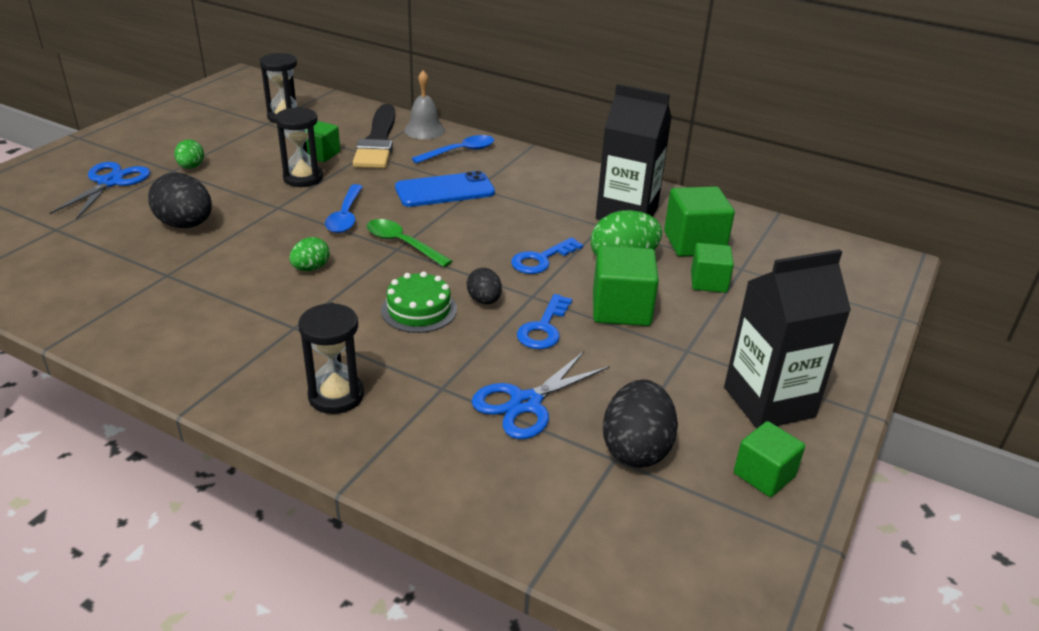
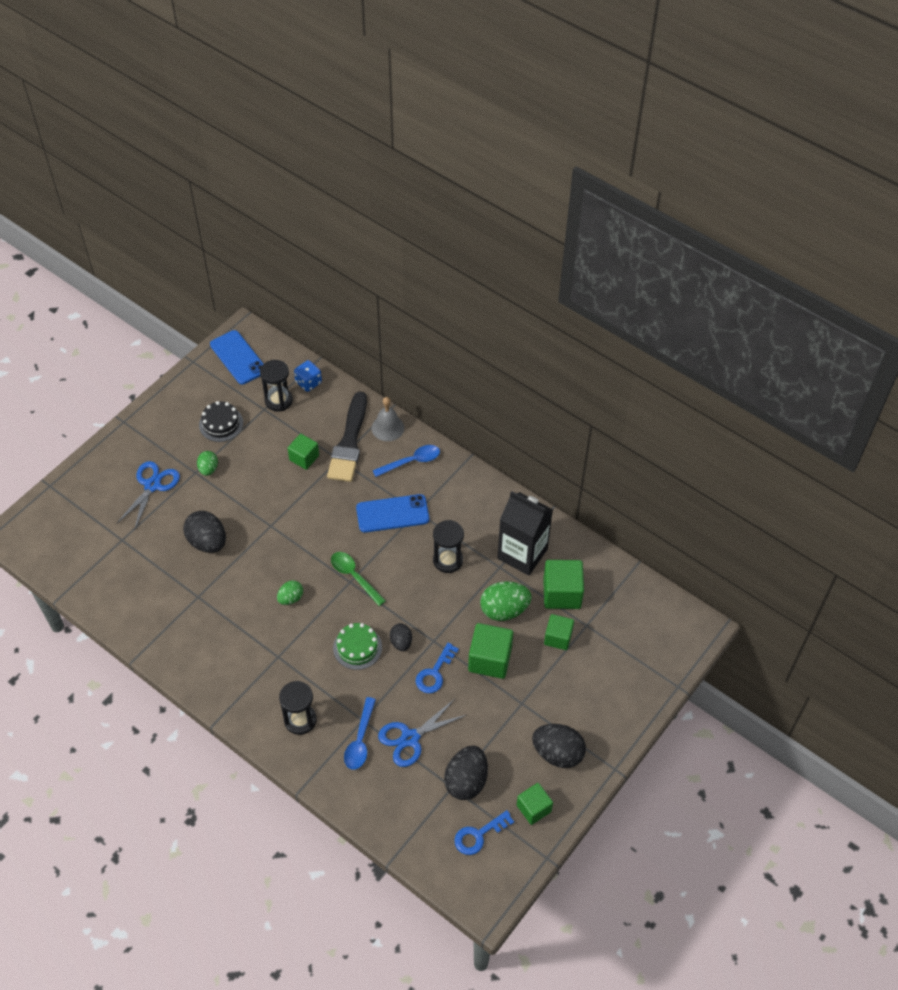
camera: 10 degrees right, 20 degrees up
black hourglass [275,107,323,187] -> black hourglass moved to [433,520,464,573]
blue spoon [325,184,363,233] -> blue spoon moved to [344,697,376,770]
blue key [511,237,583,274] -> blue key moved to [454,810,514,855]
black carton [724,249,851,429] -> black egg [532,724,586,768]
none -> black cake [199,401,243,442]
none -> blue phone [210,330,263,384]
none -> blue dice [294,360,322,392]

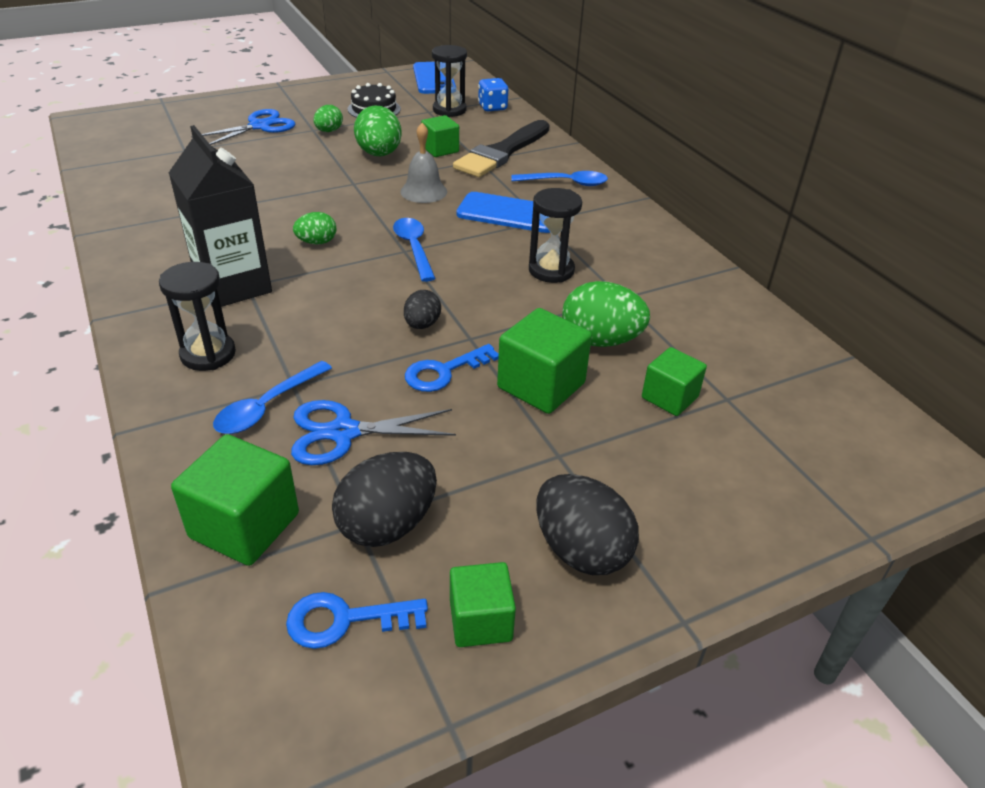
camera: 25 degrees right, 15 degrees down
black egg [183,511,226,553] -> none
green spoon [331,552,386,606] -> blue spoon [393,218,436,282]
green cake [333,623,382,670] -> none
grey bell [372,397,404,441] -> grey bell moved to [401,123,447,203]
black carton [497,491,553,576] -> black carton moved to [169,125,272,307]
green cube [543,560,584,609] -> green cube moved to [171,434,299,566]
none -> green egg [354,105,402,156]

